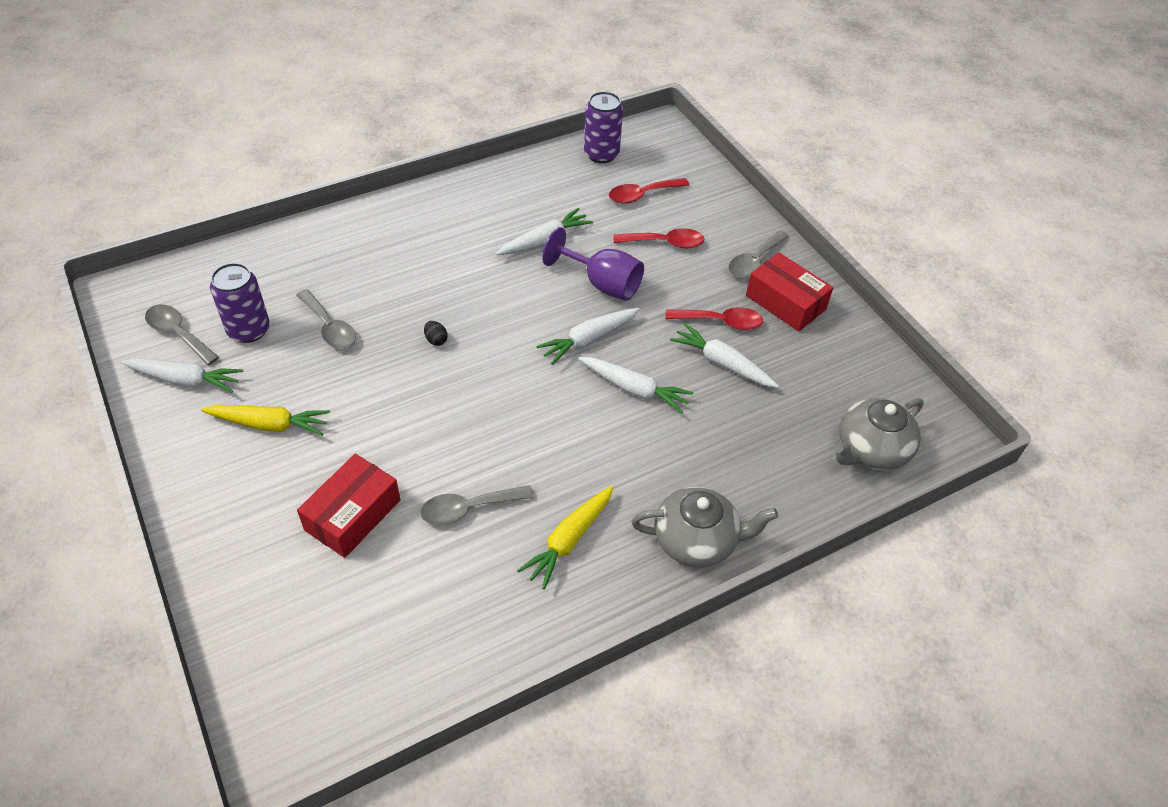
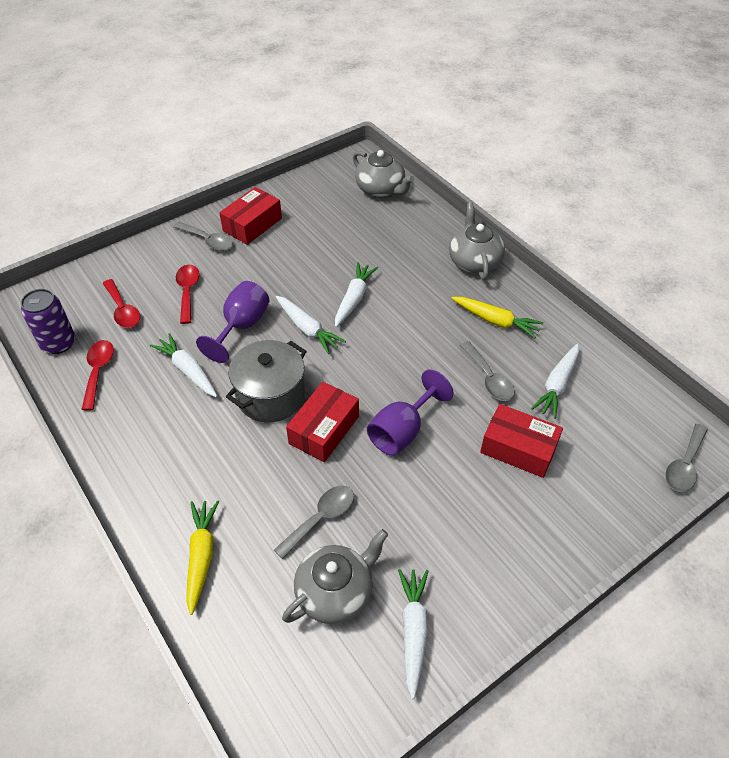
camera: 95 degrees left, 0 degrees up
grey spoon [145,304,219,365] -> grey spoon moved to [665,424,708,492]
yellow carrot [201,405,330,435] -> yellow carrot moved to [186,500,219,615]
purple can [210,263,270,343] -> grey teapot [282,529,388,624]
black egg [424,321,448,346] -> red box [286,382,359,462]
red spoon [666,307,763,330] -> red spoon moved to [81,340,114,411]
white carrot [670,323,779,388] -> white carrot moved to [531,344,579,419]
none -> grey pot [226,340,307,422]
none -> purple goblet [367,370,454,456]

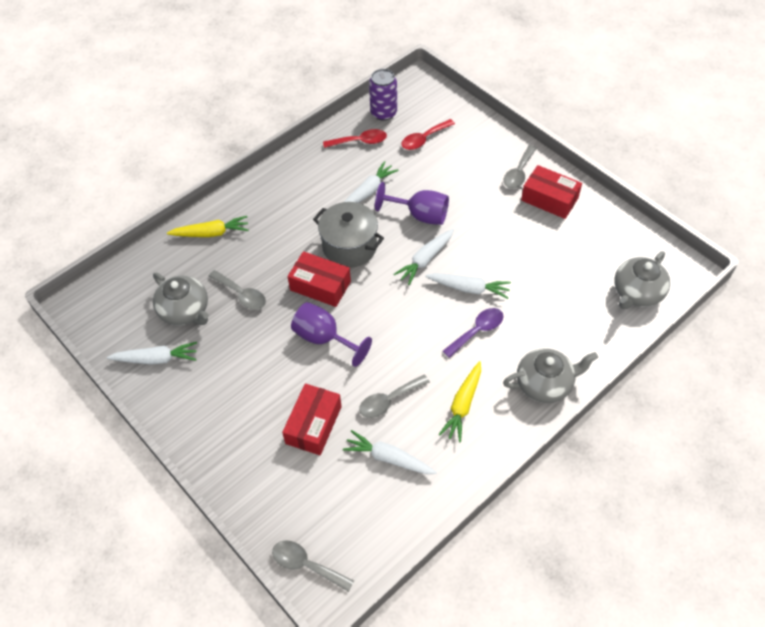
camera: 85 degrees right, 5 degrees up
red spoon [176,265,200,324] -> none
none -> purple spoon [443,308,504,358]

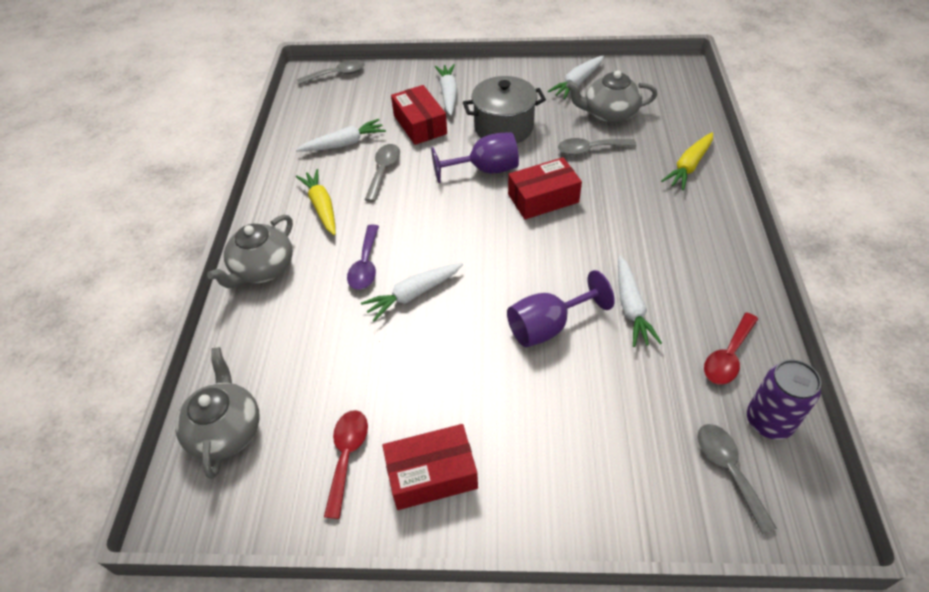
camera: 135 degrees right, 5 degrees down
grey pot [313,202,384,268] -> grey pot moved to [463,76,546,143]
white carrot [393,229,454,285] -> white carrot moved to [435,64,457,116]
red spoon [401,119,455,150] -> red spoon moved to [324,410,368,519]
grey spoon [503,145,537,189] -> grey spoon moved to [698,424,777,534]

